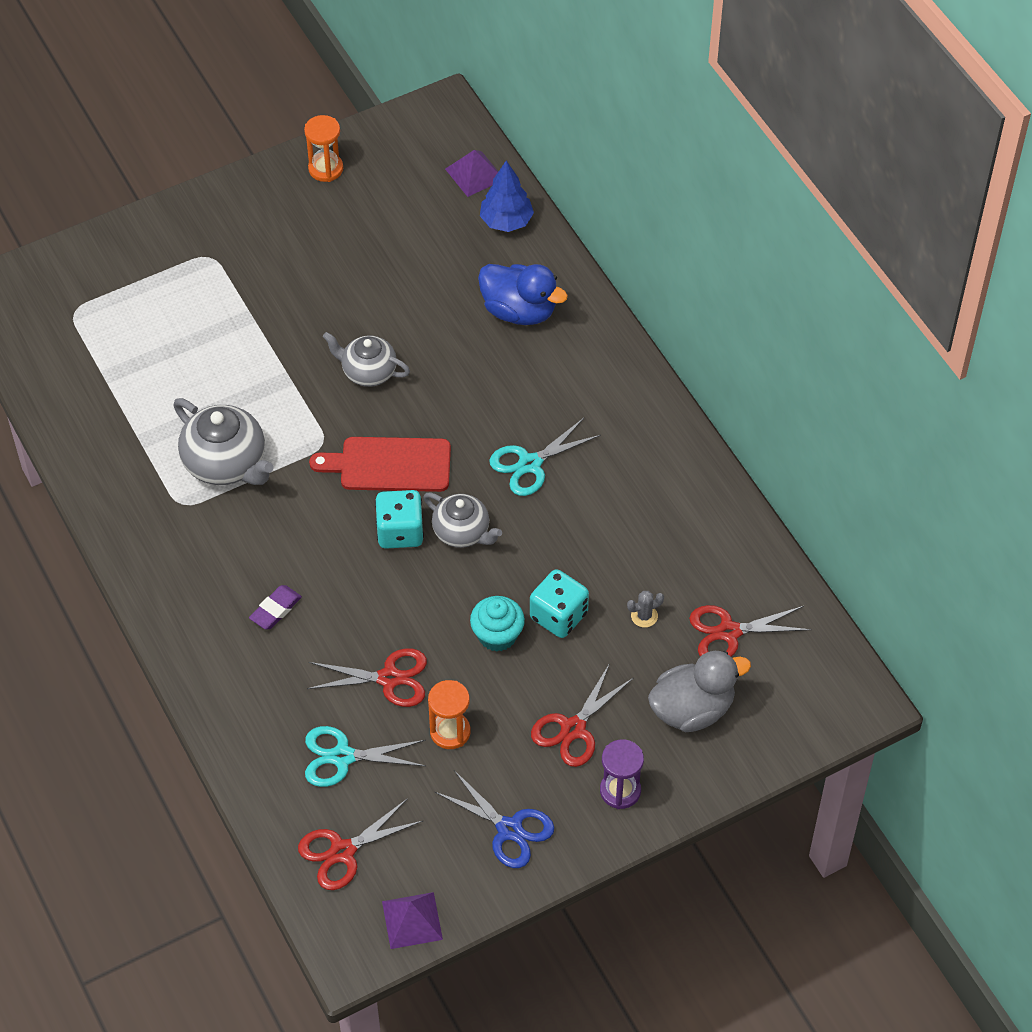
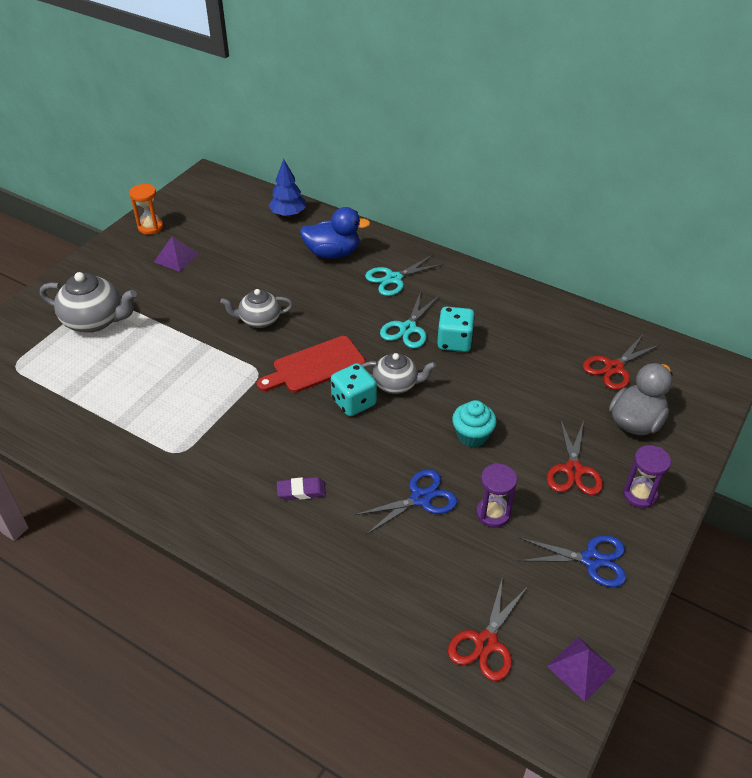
camera: 30 degrees left, 10 degrees down
grey teapot [173,398,274,485] -> grey teapot moved to [40,272,137,333]
purple eraser [249,585,302,629] -> purple eraser turned 75 degrees clockwise [277,477,326,500]
turquoise scissors [305,726,426,787] -> turquoise scissors moved to [365,255,444,296]
red scissors [307,648,427,707] -> blue scissors [354,469,457,535]
orange hourglass [428,680,470,749] -> purple hourglass [476,463,517,527]
purple pyramid [445,150,498,197] -> purple pyramid moved to [154,236,199,272]
turquoise dice [530,569,589,638] -> turquoise dice moved to [437,307,475,352]
grey cactus [627,591,664,627] -> none

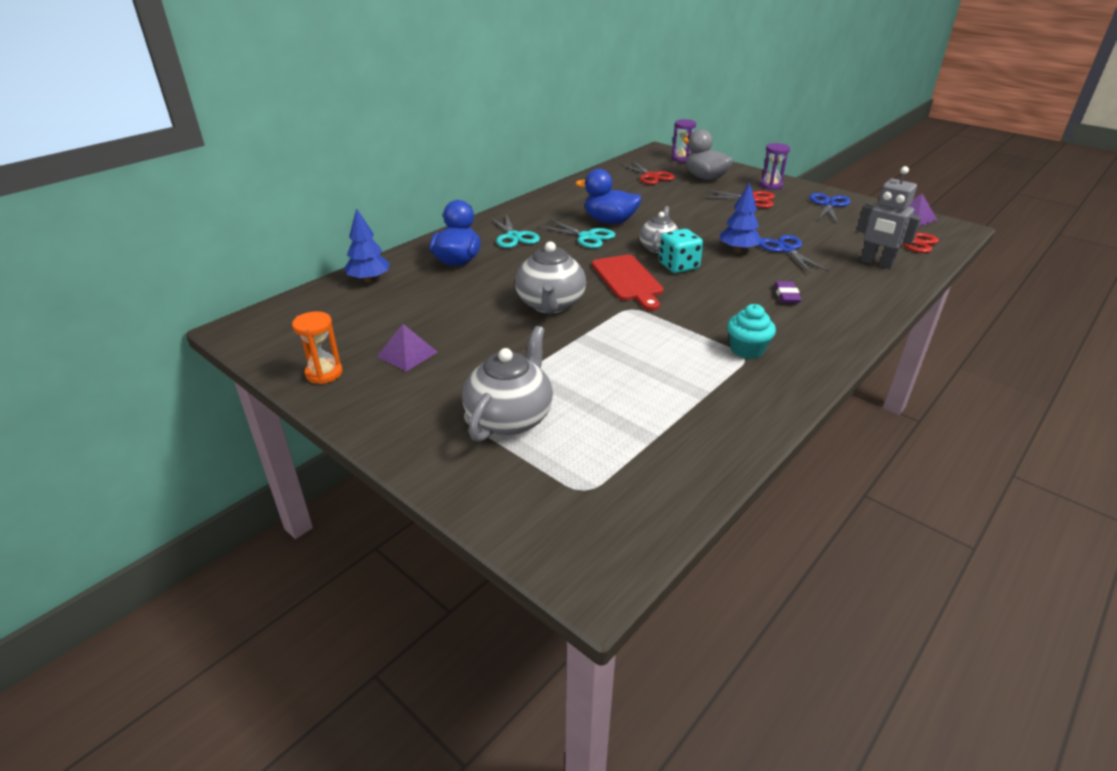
camera: 80 degrees left, 10 degrees down
grey teapot [220,289,293,328] -> grey teapot [515,241,586,313], size x1.52
turquoise dice [437,307,475,352] -> blue duck [575,169,642,224]
turquoise cupcake [452,400,497,447] -> turquoise cupcake moved to [727,304,776,359]
purple hourglass [476,463,517,527] -> purple hourglass moved to [671,119,696,162]
none -> blue tree [720,182,762,252]
none -> grey robot [857,166,921,269]

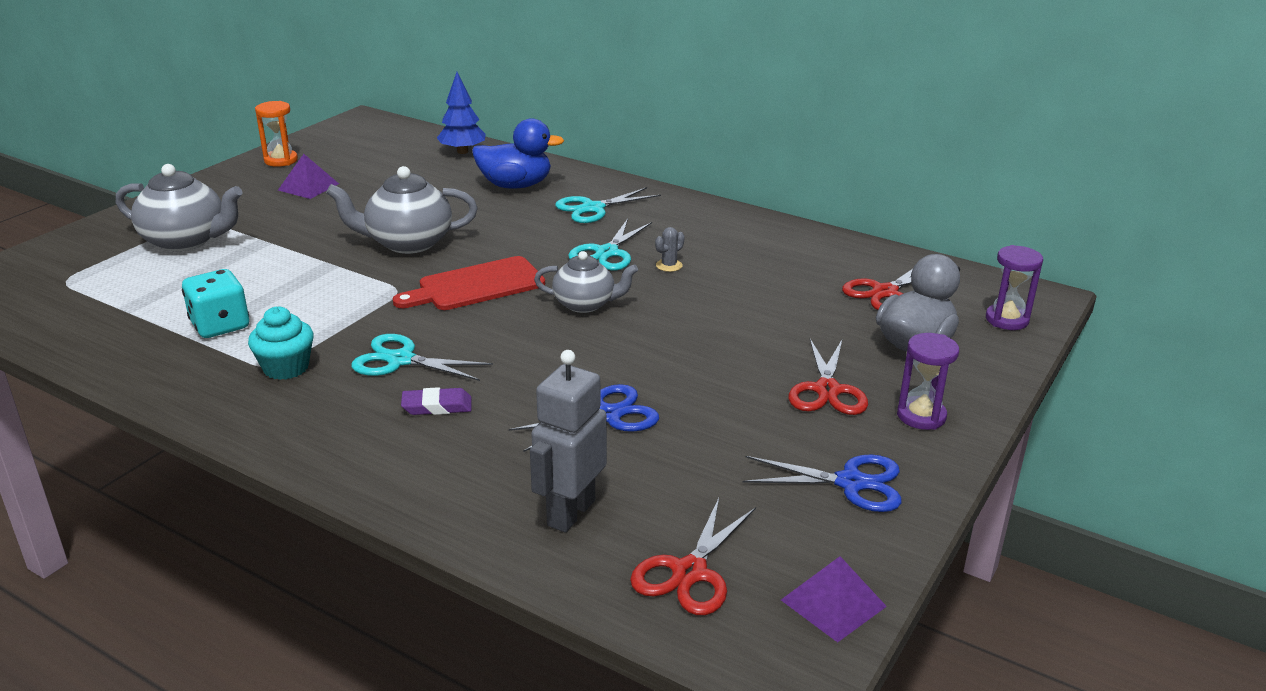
camera: 80 degrees right, 5 degrees down
blue duck [575,169,642,224] -> grey cactus [655,227,685,272]
turquoise dice [659,229,703,273] -> turquoise dice moved to [182,269,249,338]
blue tree [720,182,762,252] -> none
none -> turquoise scissors [351,334,493,381]

